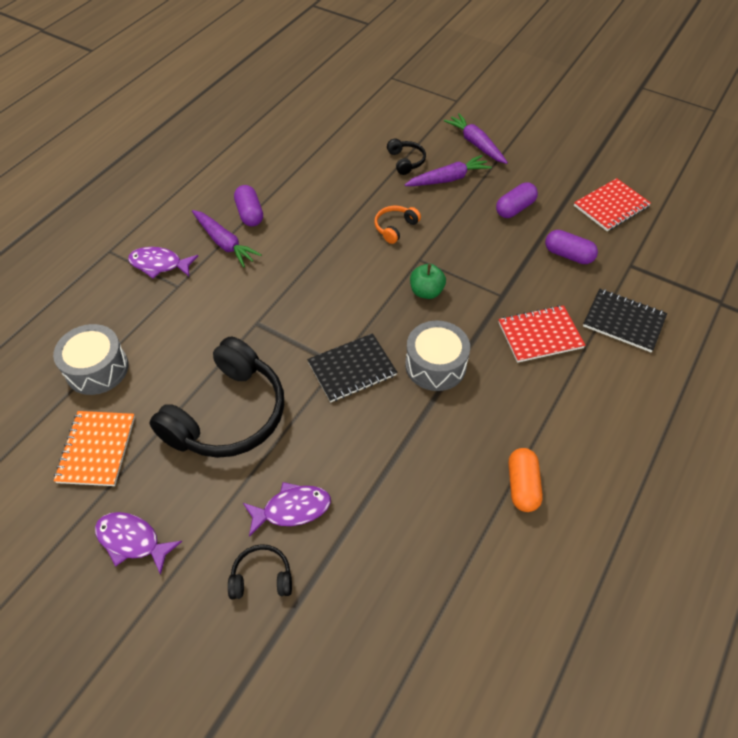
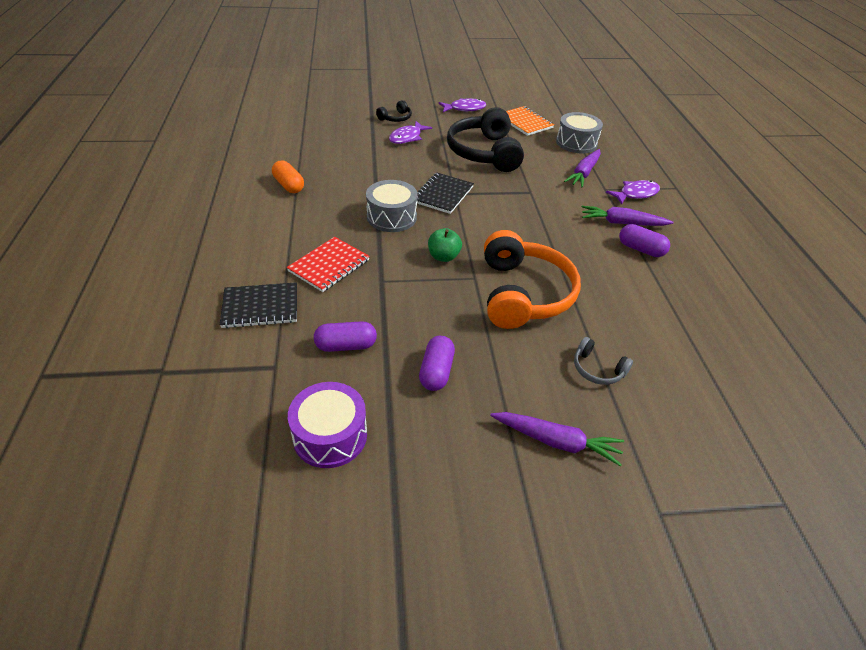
camera: 140 degrees right, 10 degrees down
orange headphones [374,206,421,244] -> orange headphones [484,230,581,329], size x2.28
black headphones [387,138,426,175] -> grey headphones [574,337,633,385]
purple carrot [405,155,492,186] -> purple carrot moved to [564,149,601,188]
red notebook [574,178,651,231] -> purple drum [288,382,367,468]

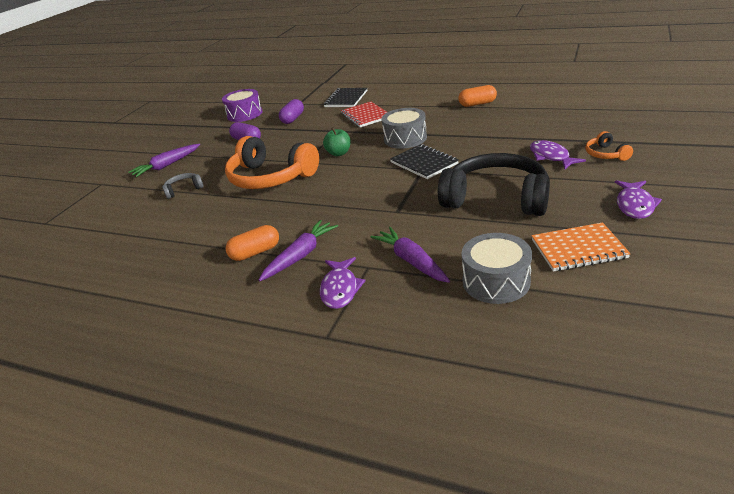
camera: 125 degrees right, 10 degrees down
black headphones [376,100,412,122] -> orange headphones [585,131,633,161]
purple capsule [619,224,670,257] -> orange capsule [226,225,279,261]

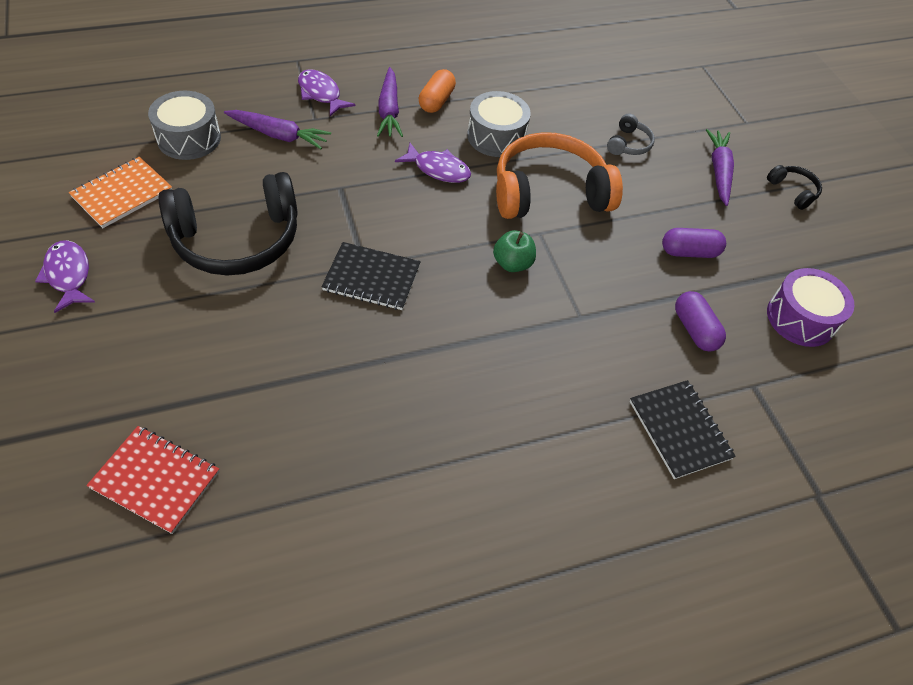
camera: 130 degrees right, 20 degrees up
red notebook [341,102,387,127] -> red notebook moved to [86,426,219,534]
grey drum [381,108,427,149] -> grey drum moved to [467,91,531,157]
orange capsule [458,85,497,107] -> none
purple fish [530,140,586,169] -> purple fish moved to [395,143,471,183]
orange headphones [585,131,633,161] -> none
none -> black headphones [767,165,822,210]

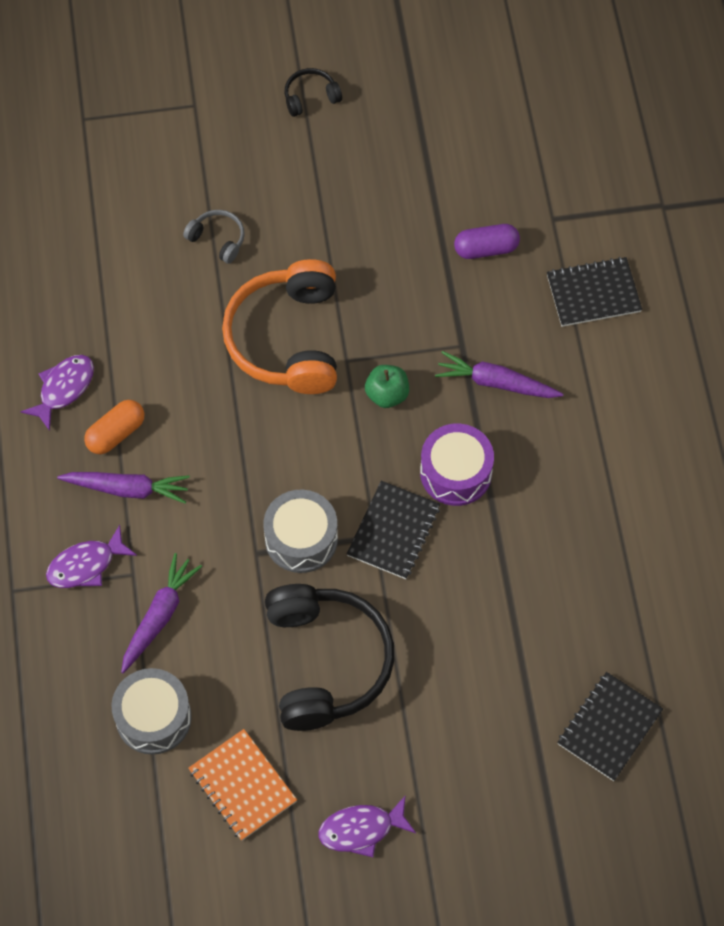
camera: 75 degrees left, 10 degrees up
red notebook [86,426,219,534] -> black notebook [557,672,663,781]
purple fish [395,143,471,183] -> purple fish moved to [20,355,94,431]
orange capsule [419,69,456,113] -> orange capsule turned 75 degrees counterclockwise [84,400,144,454]
grey drum [467,91,531,157] -> grey drum moved to [263,490,338,573]
purple capsule [662,228,726,258] -> none
purple carrot [706,129,734,206] -> purple carrot moved to [435,351,563,398]
purple drum [767,268,854,347] -> purple drum moved to [420,424,494,506]

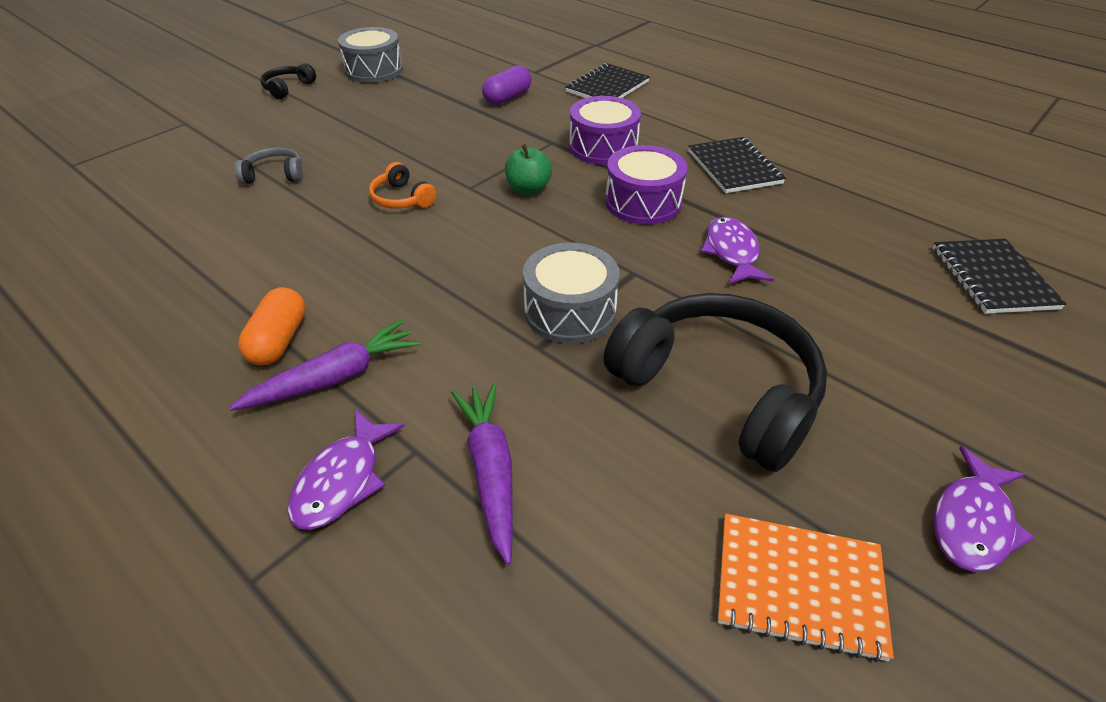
camera: 40 degrees left, 20 degrees down
purple fish [20,355,94,431] -> purple fish moved to [701,217,774,284]
grey drum [111,668,192,754] -> grey drum moved to [338,27,403,83]
orange headphones [222,259,337,394] -> orange headphones [369,162,436,209], size x0.44
black notebook [347,481,440,579] -> black notebook moved to [688,137,786,193]
purple carrot [435,351,563,398] -> purple drum [569,96,641,165]

